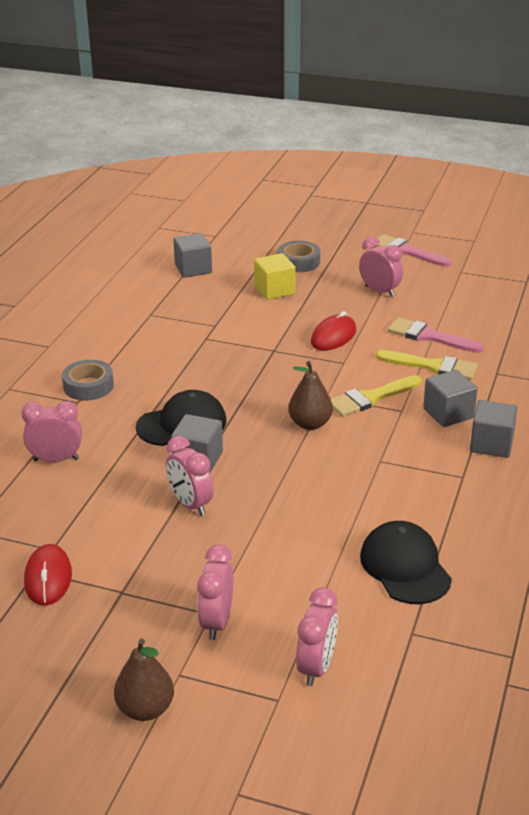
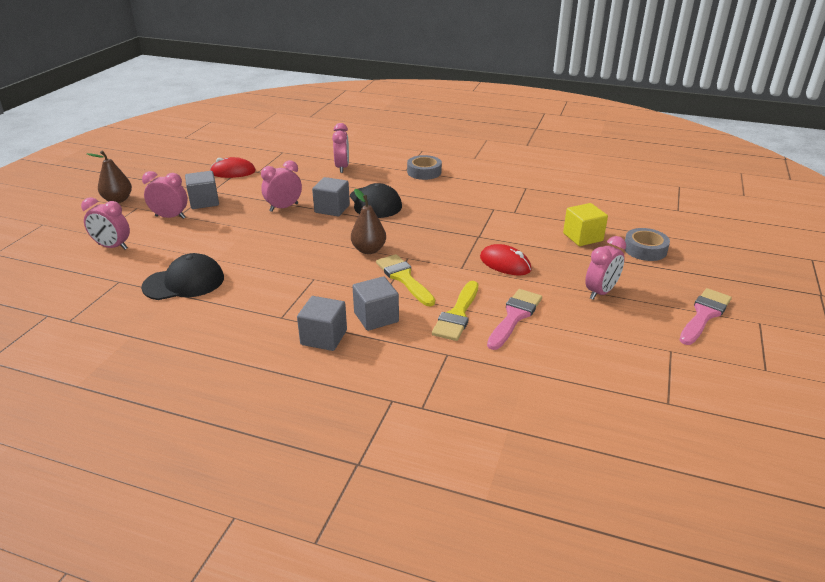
camera: 90 degrees right, 0 degrees up
grey cube [173,233,212,278] -> grey cube moved to [185,171,219,209]

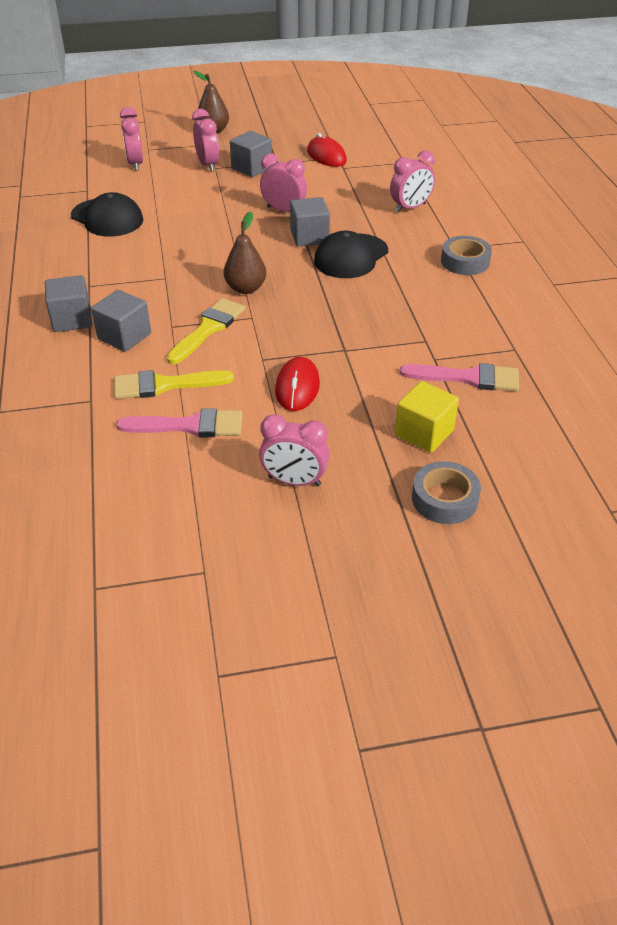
camera: 60 degrees right, 10 degrees up
pink brush [679,288,732,345] -> pink brush moved to [400,363,519,391]

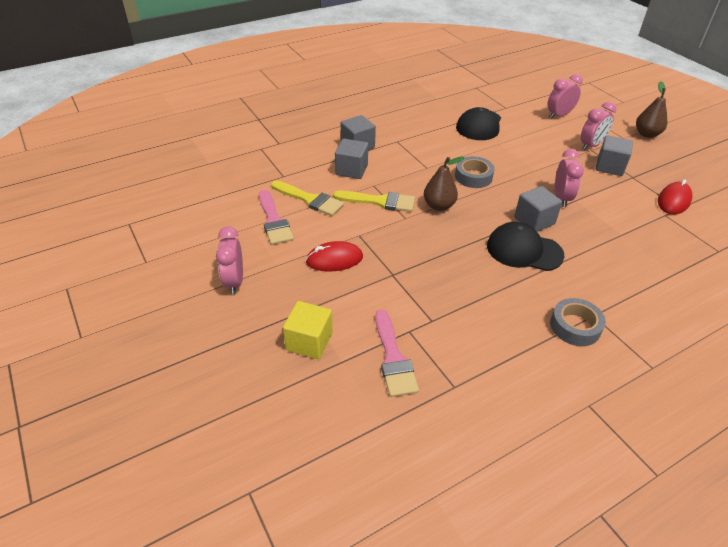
camera: 70 degrees right, 0 degrees up
yellow brush [114,370,234,399] -> yellow brush turned 150 degrees clockwise [271,181,344,216]
pink clock [390,150,435,212] -> none
grey tape [412,461,481,524] -> grey tape moved to [455,156,495,188]

